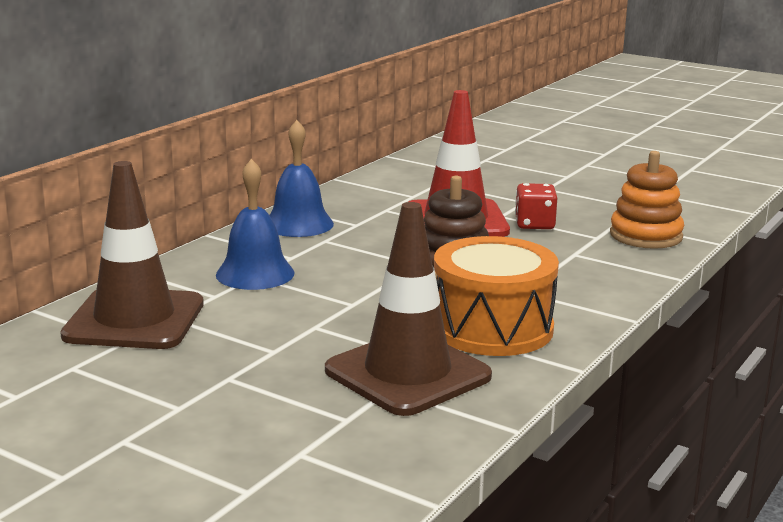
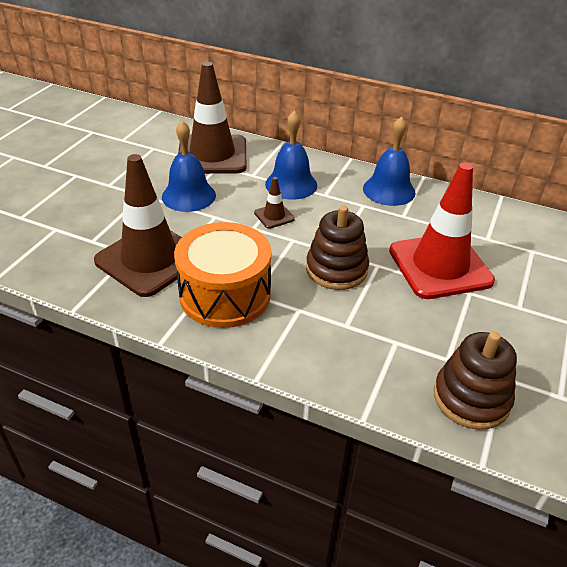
camera: 80 degrees right, 20 degrees up
red dice [515,183,557,229] -> none
orange stacking toy [610,151,684,249] -> brown stacking toy [434,332,517,430]
none -> blue bell [162,121,216,212]
none -> brown traffic cone [254,177,295,229]

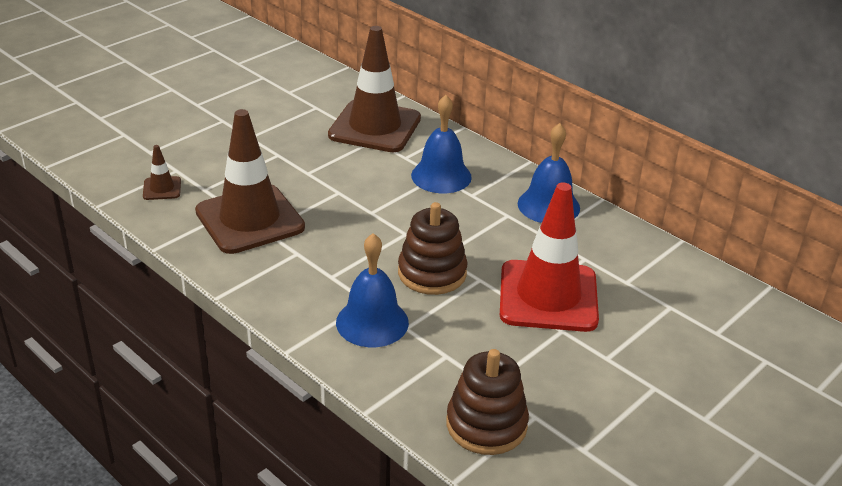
camera: 20 degrees right, 5 degrees down
blue bell [162,121,216,212] -> blue bell moved to [336,233,409,347]
orange drum [174,222,271,328] -> none
brown traffic cone [254,177,295,229] -> brown traffic cone moved to [143,145,181,200]

